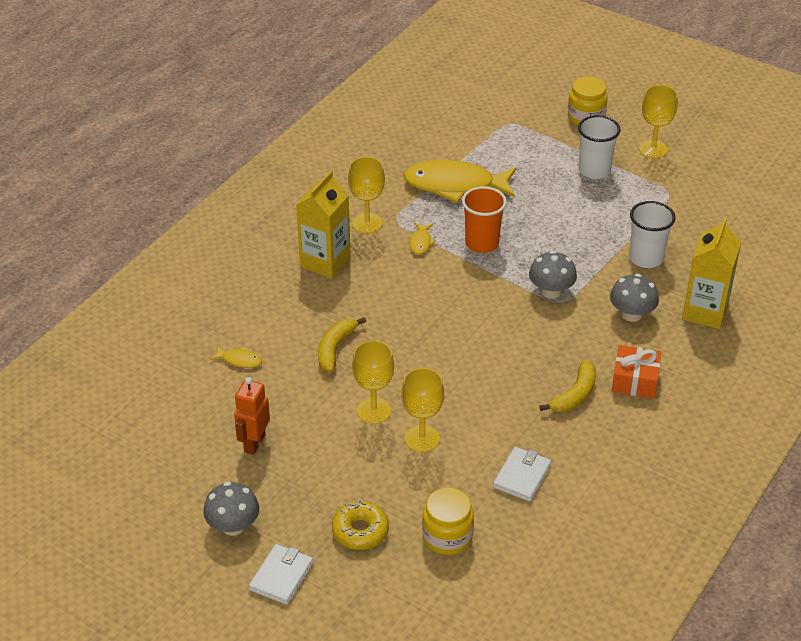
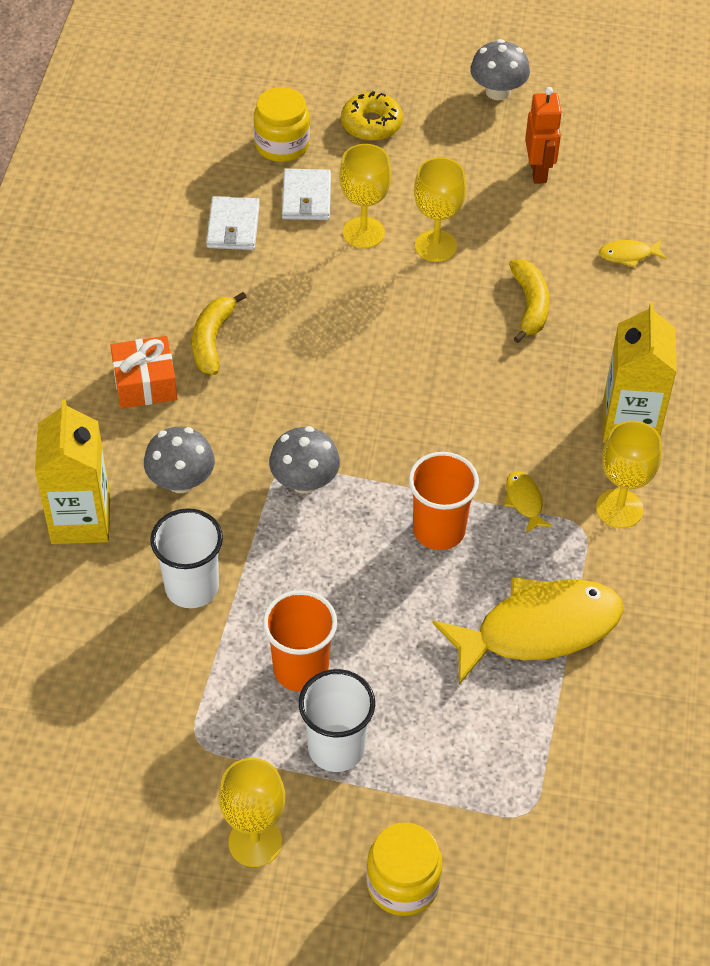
camera: 155 degrees right, 10 degrees up
white wallet [249,544,313,605] -> white wallet moved to [282,169,331,220]
none -> orange cup [263,590,337,692]

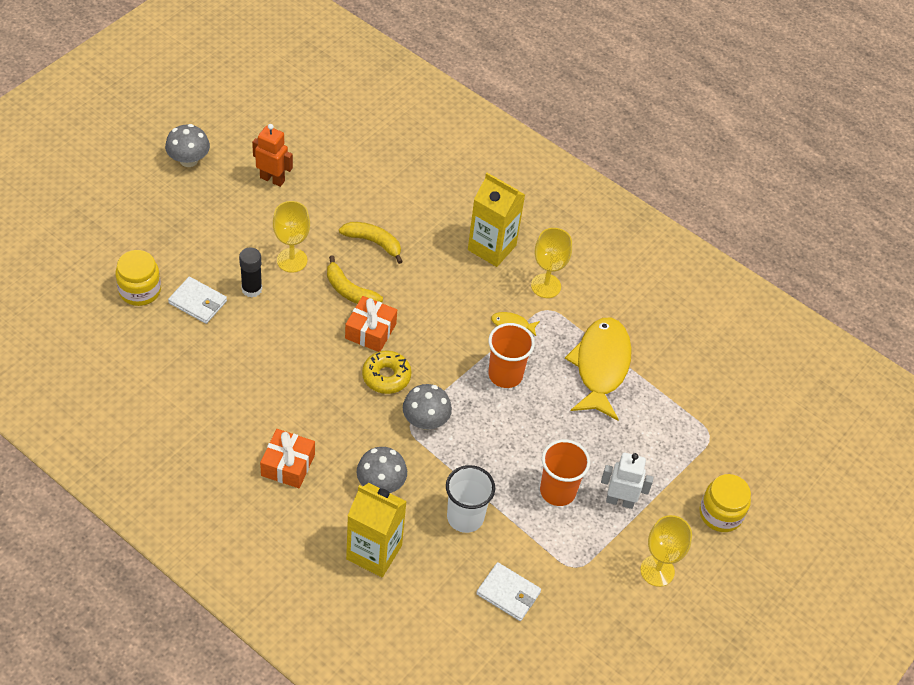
camera: 65 degrees left, 0 degrees up
yellow banana [192,292,246,375] -> yellow banana moved to [327,256,383,304]
white wallet [206,196,260,250] -> white wallet moved to [476,562,541,621]
white cup [299,669,375,772] -> white robot [601,453,654,509]
yellow goblet [339,144,391,248] -> black glue stick [239,248,262,297]
yellow donut [341,91,403,141] -> yellow donut moved to [362,350,412,394]
yellow fish [599,240,667,268] -> none
none -> orange gift [345,296,397,352]

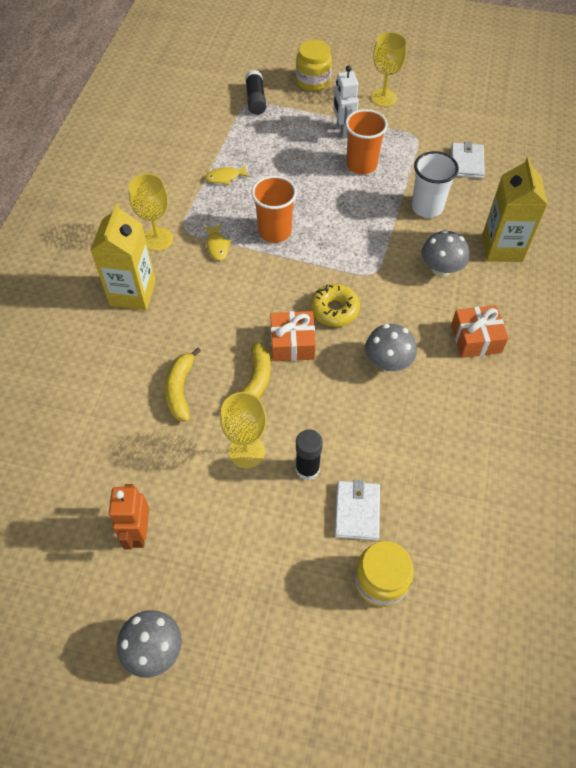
camera: 110 degrees left, 5 degrees up
grey mushroom [403,384,452,430] -> grey mushroom moved to [365,324,417,372]
yellow fish [565,318,632,421] -> yellow fish [205,165,250,185], size x0.41
none -> black glue stick [245,70,266,115]

